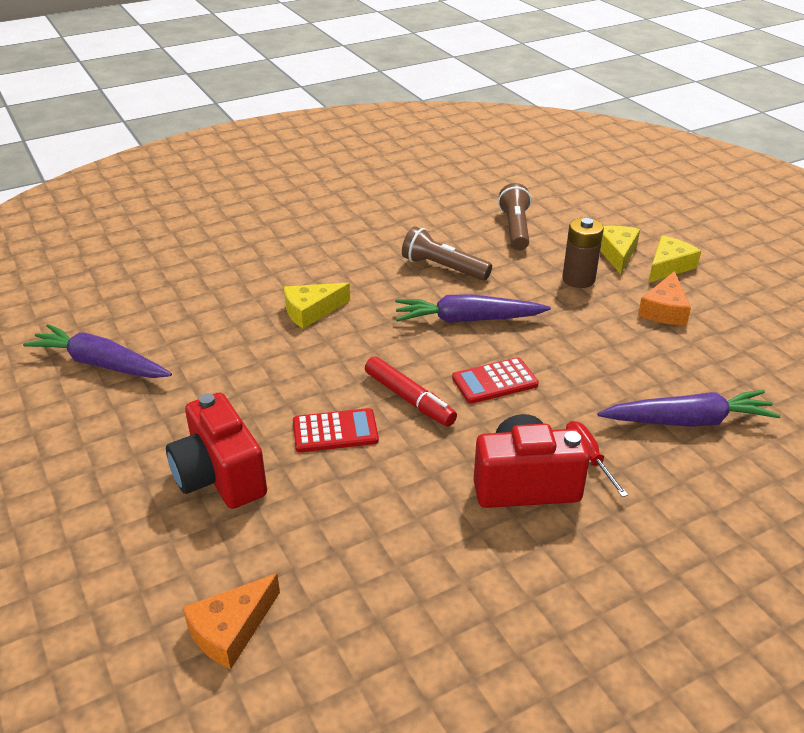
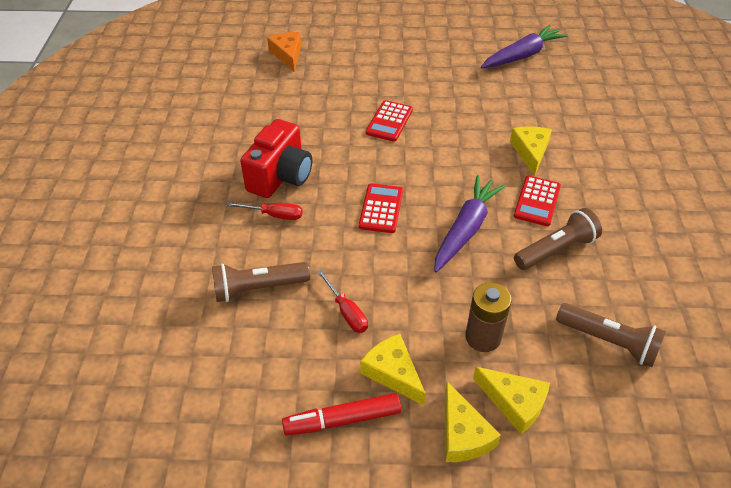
camera: 120 degrees right, 10 degrees up
red camera [166,393,267,509] -> none
red marker [365,356,457,427] -> red marker moved to [282,393,401,436]
purple carrot [597,390,781,427] -> brown flashlight [212,262,310,302]
orange cheese [638,271,691,326] -> yellow cheese [360,334,426,405]
none -> red screwdriver [317,269,368,333]
none -> red calculator [514,176,561,226]

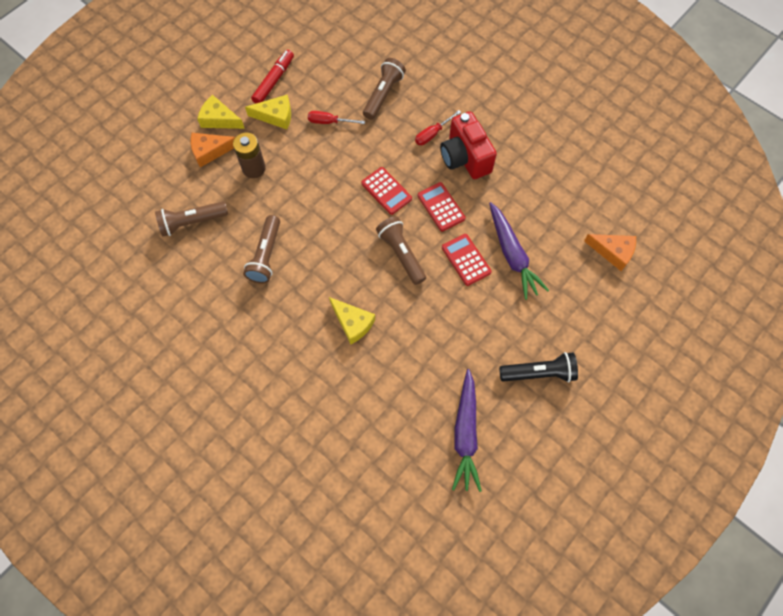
camera: 130 degrees right, 20 degrees up
purple carrot [434,175,506,272] -> purple carrot moved to [489,202,549,300]
yellow cheese [473,367,550,434] -> orange cheese [191,133,235,168]
red calculator [514,176,561,226] -> red calculator moved to [418,182,465,232]
none -> brown flashlight [376,216,426,285]
none -> black flashlight [499,352,578,382]

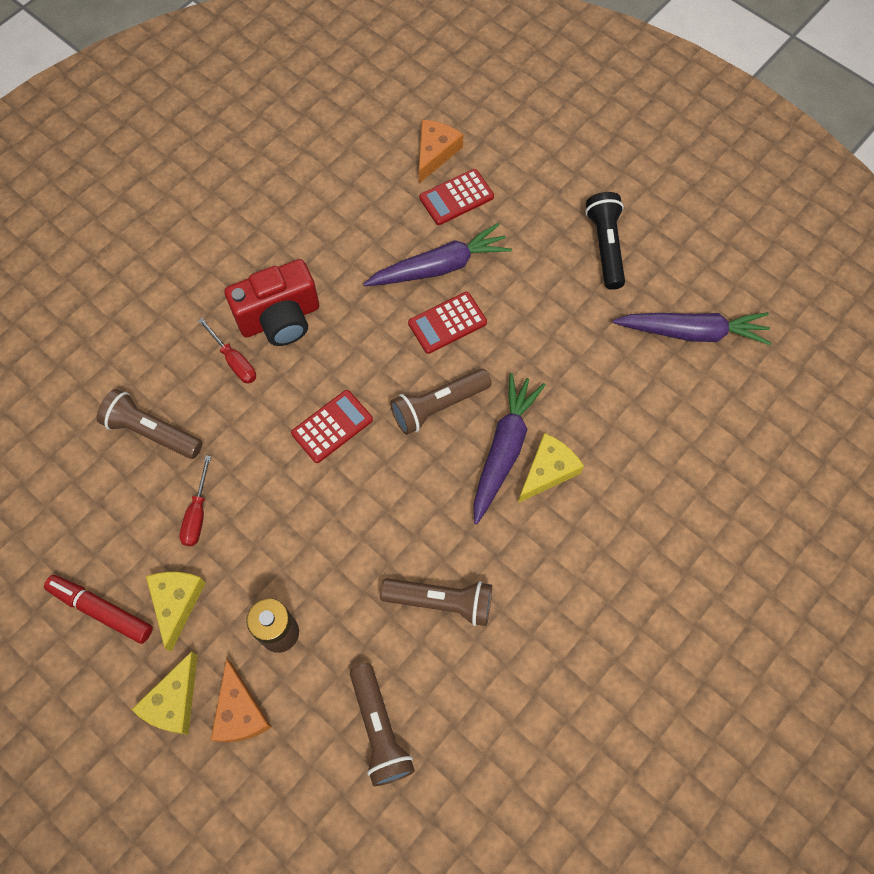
camera: 90 degrees left, 0 degrees up
red calculator [418,182,465,232] -> red calculator moved to [420,169,494,225]
none -> purple carrot [473,373,546,524]

